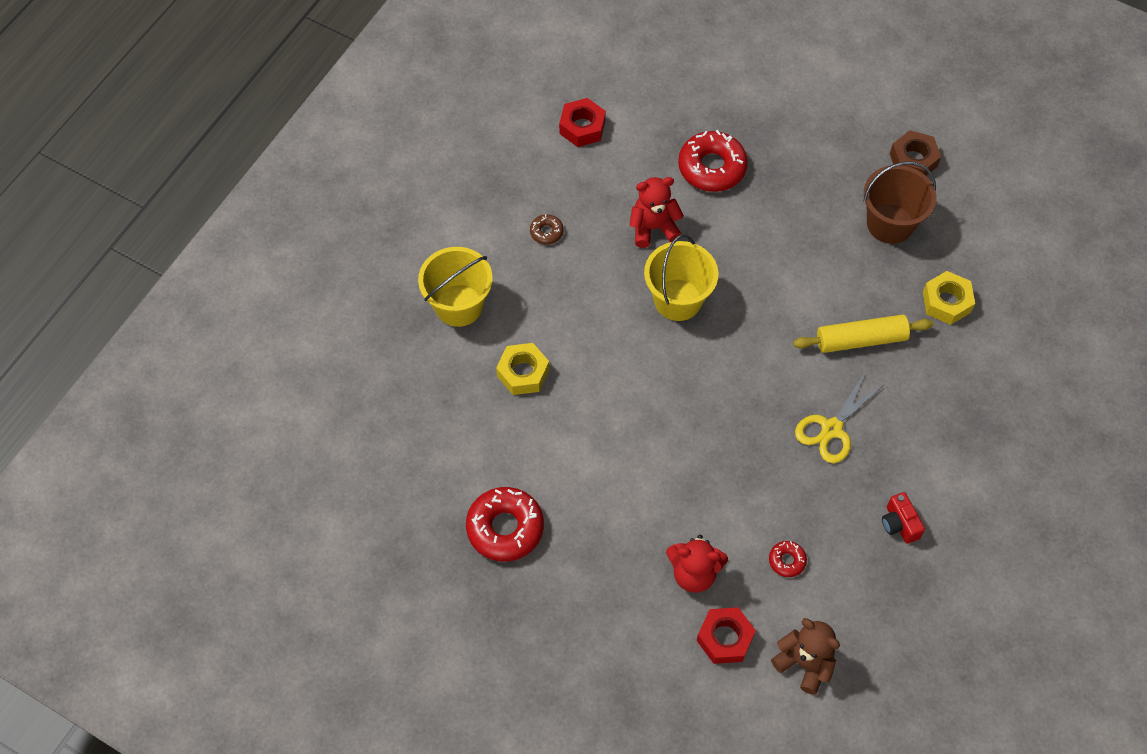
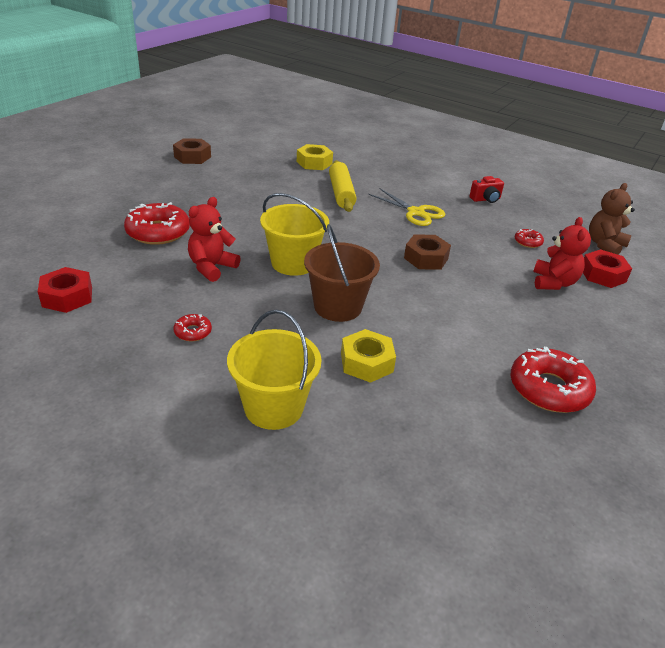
camera: 90 degrees left, 25 degrees down
brown donut [530,214,564,244] -> red donut [174,314,212,342]
red teddy bear [629,177,684,248] -> red teddy bear turned 45 degrees clockwise [188,197,241,282]
brown bucket [863,162,936,244] -> brown bucket moved to [304,224,380,322]
none -> brown nut [404,234,451,270]

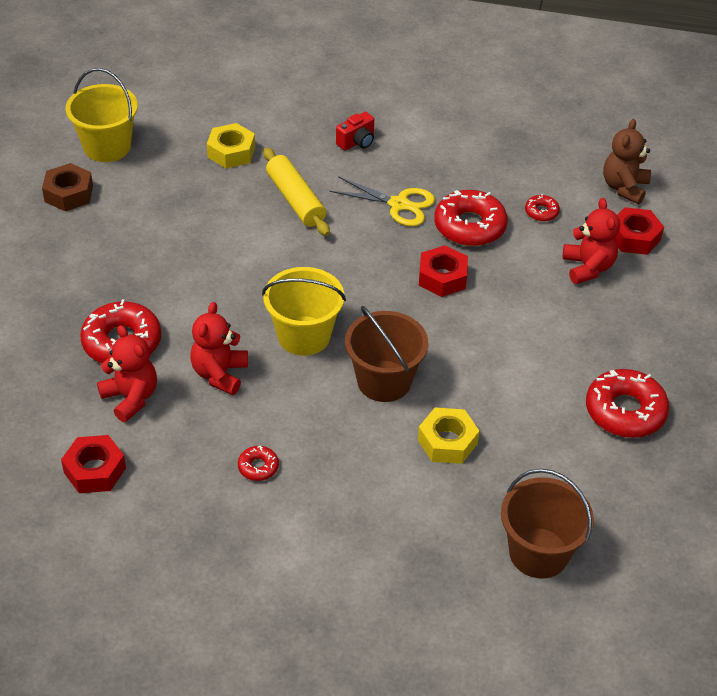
camera: 20 degrees left, 10 degrees up
yellow bucket [227,310,322,430] -> yellow bucket moved to [66,68,138,162]
brown nut [404,234,451,270] -> red nut [419,245,468,297]
red camera [469,176,504,203] -> red camera moved to [336,112,374,151]
none -> red teddy bear [97,325,157,422]
none -> red donut [434,190,508,246]
none -> brown bucket [501,469,594,578]

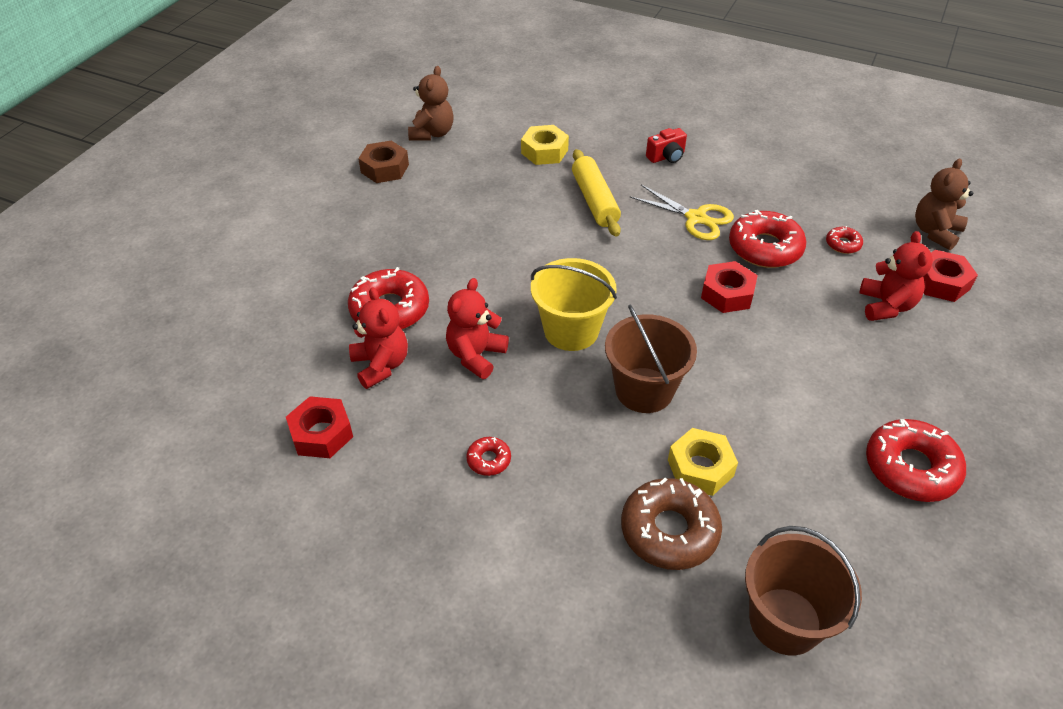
camera: 15 degrees right, 0 degrees up
yellow bucket [66,68,138,162] -> brown teddy bear [408,66,454,141]
none -> brown donut [621,478,722,570]

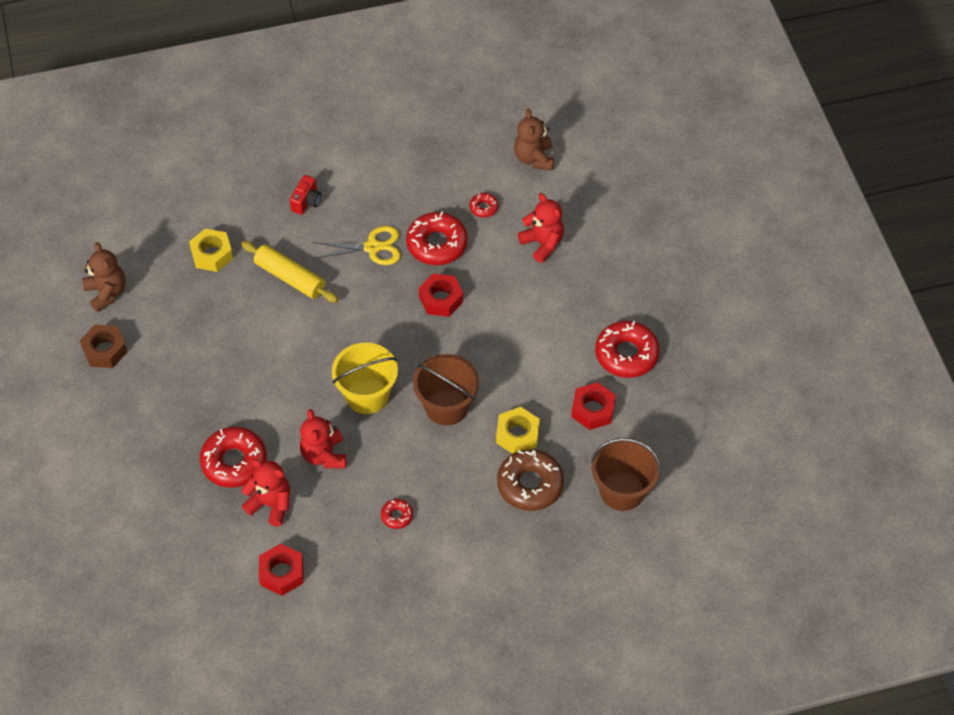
camera: 40 degrees left, 10 degrees up
red nut [923,250,978,302] -> red nut moved to [571,382,616,430]

